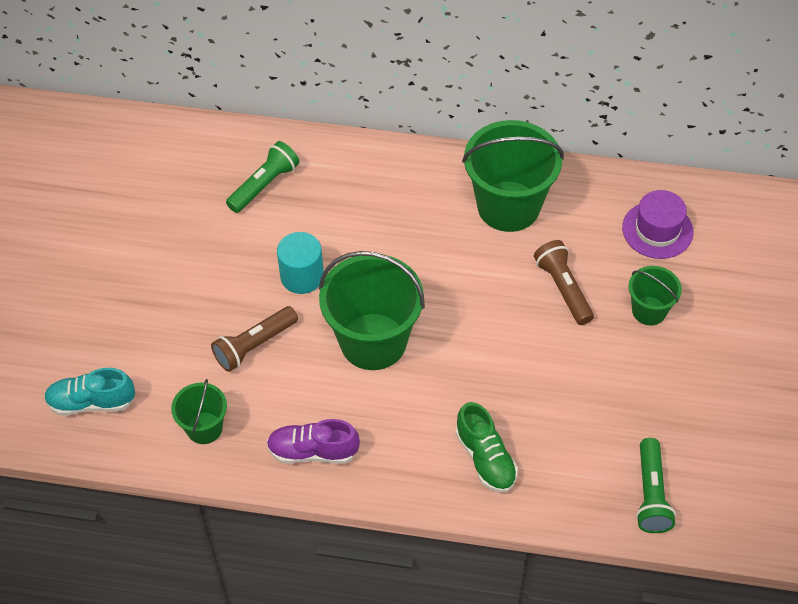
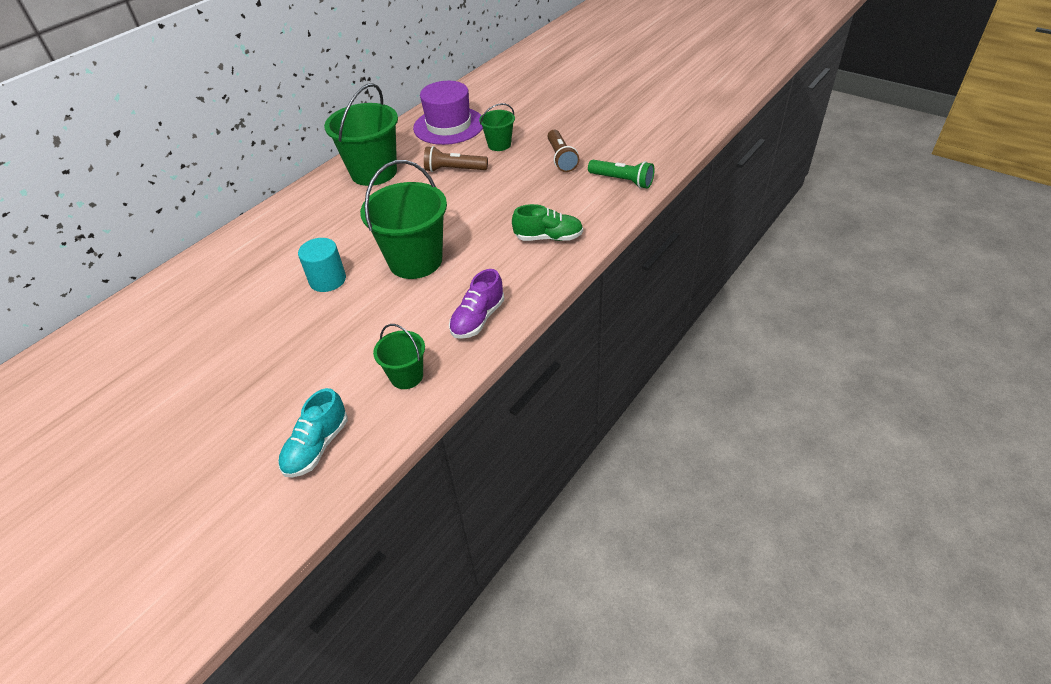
camera: 60 degrees left, 10 degrees down
brown flashlight [211,306,298,372] -> brown flashlight moved to [547,130,579,172]
green flashlight [226,141,299,213] -> none
purple hat [622,190,694,259] -> purple hat [413,81,483,145], size x1.50

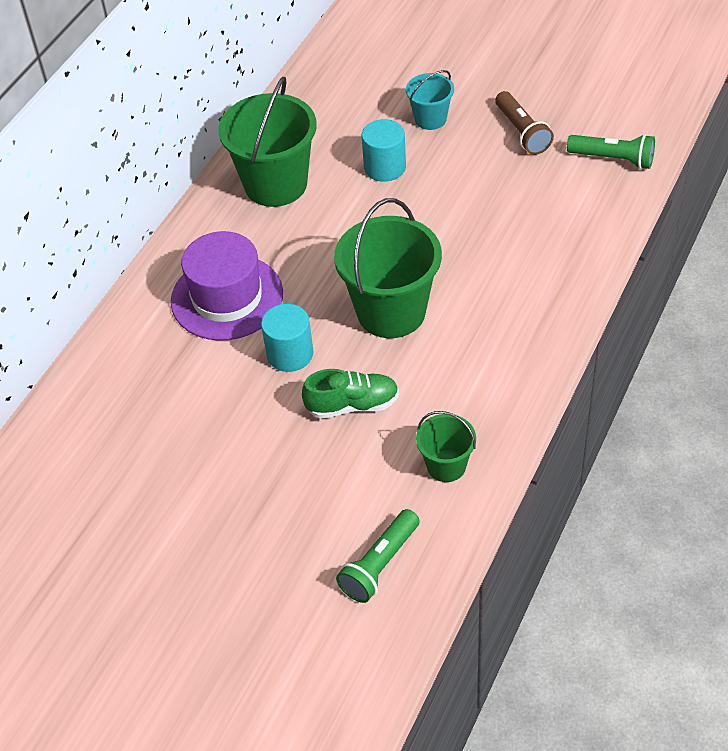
camera: 10 degrees left, 5 degrees up
turquoise shoe [278,388,348,477] -> green flashlight [336,509,420,603]
purple hat [413,81,483,145] -> purple hat moved to [171,231,283,341]
brown flashlight [424,146,488,172] -> turquoise cylinder [362,119,406,182]
purple shoe [449,269,504,339] -> none
green bucket [479,103,515,151] -> turquoise bucket [406,70,454,130]
green shoe [512,204,583,241] -> green shoe moved to [302,369,399,419]

